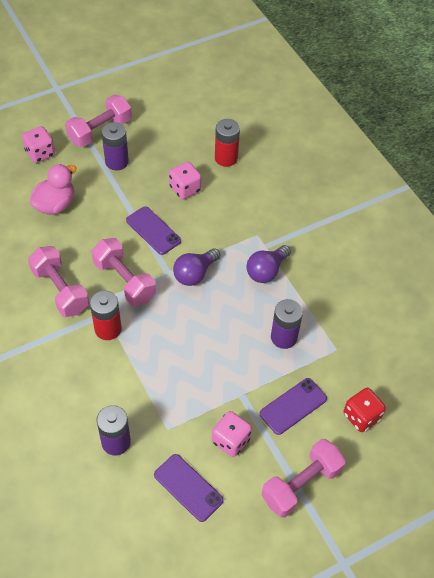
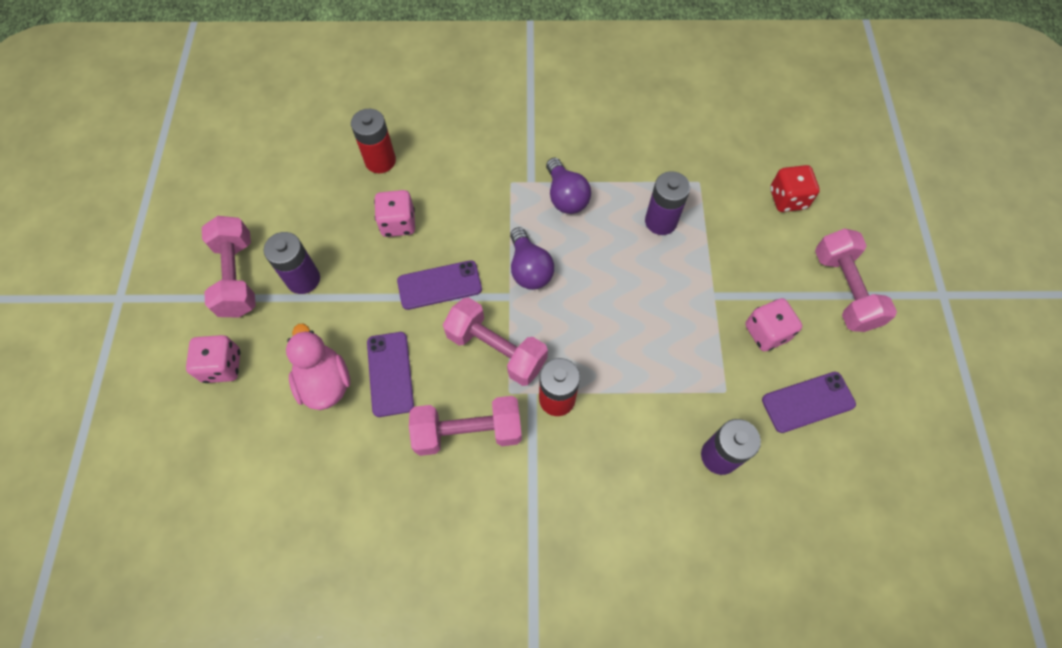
camera: 60 degrees left, 10 degrees up
pink dumbbell [92,238,156,306] -> pink dumbbell turned 45 degrees clockwise [443,297,548,386]
purple phone [260,378,327,435] -> purple phone moved to [367,332,414,417]

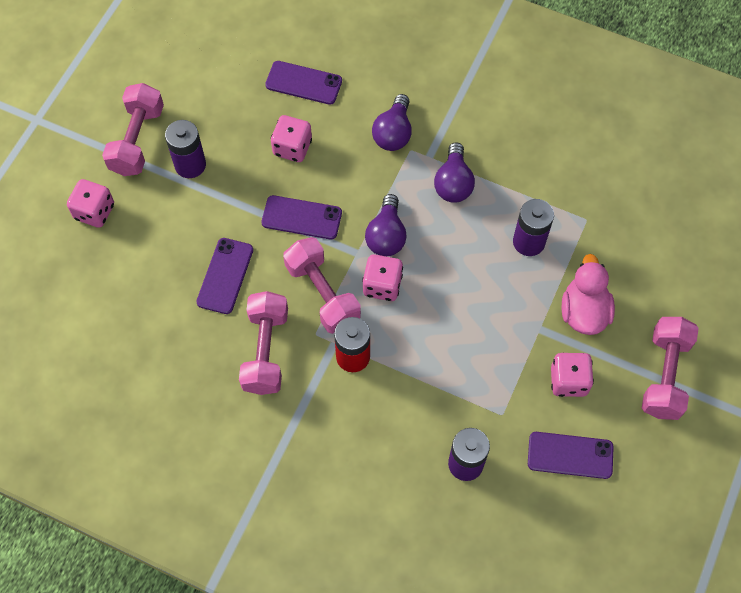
camera: 25 degrees right, 0 degrees up
pink duck [286,324,350,410] -> pink duck moved to [561,254,615,335]
red battery [351,109,396,173] -> purple phone [265,61,342,105]
pink dumbbell [409,396,522,456] -> pink dumbbell turned 75 degrees clockwise [239,291,288,395]
red dice [770,165,820,212] -> none
none -> pink dice [362,254,403,301]
none -> purple light bulb [372,94,411,151]

